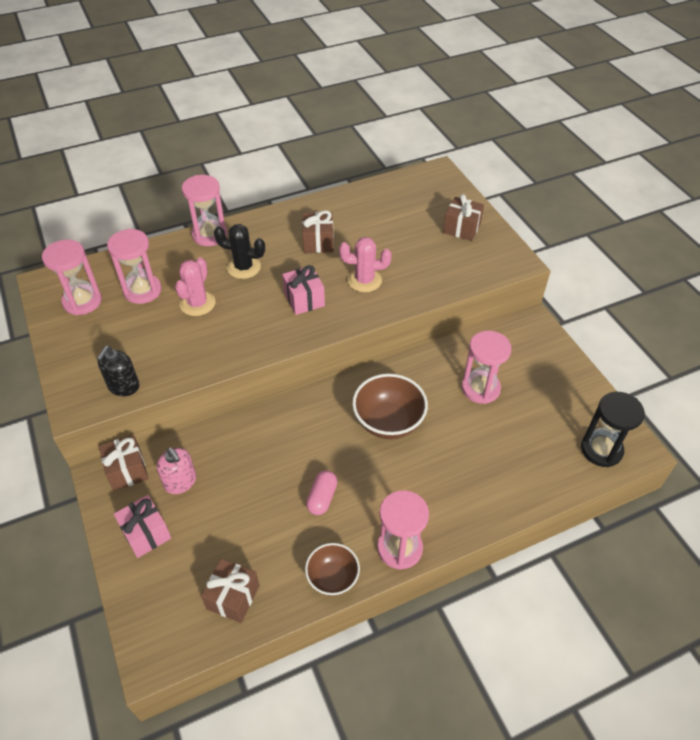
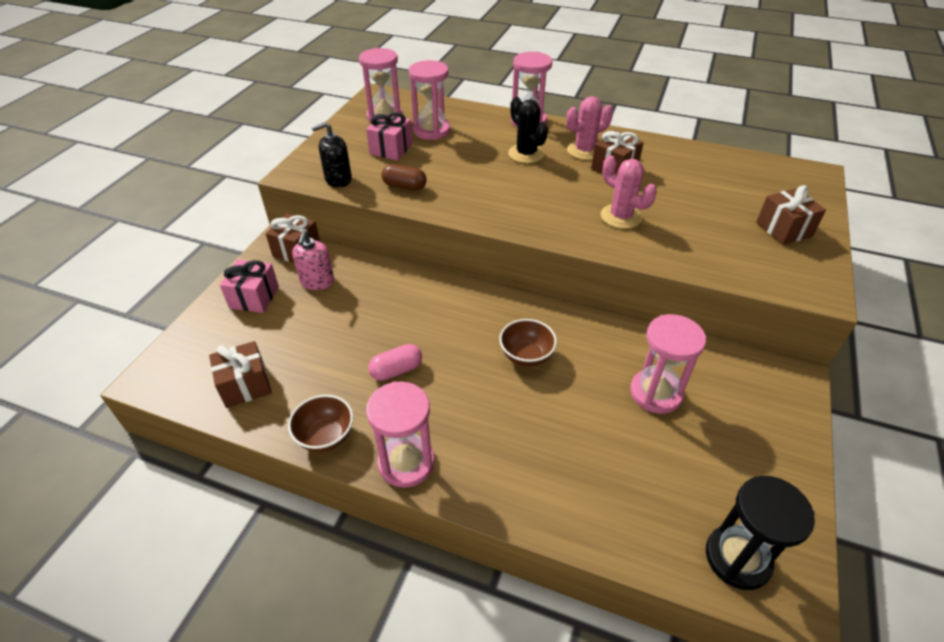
camera: 45 degrees right, 5 degrees down
pink cactus [175,257,216,316] -> pink cactus moved to [566,96,613,160]
pink gift [282,265,325,315] -> pink gift moved to [366,112,413,160]
brown bowl [352,374,428,439] -> brown bowl [499,319,557,367], size x0.63
none -> brown capsule [381,164,427,191]

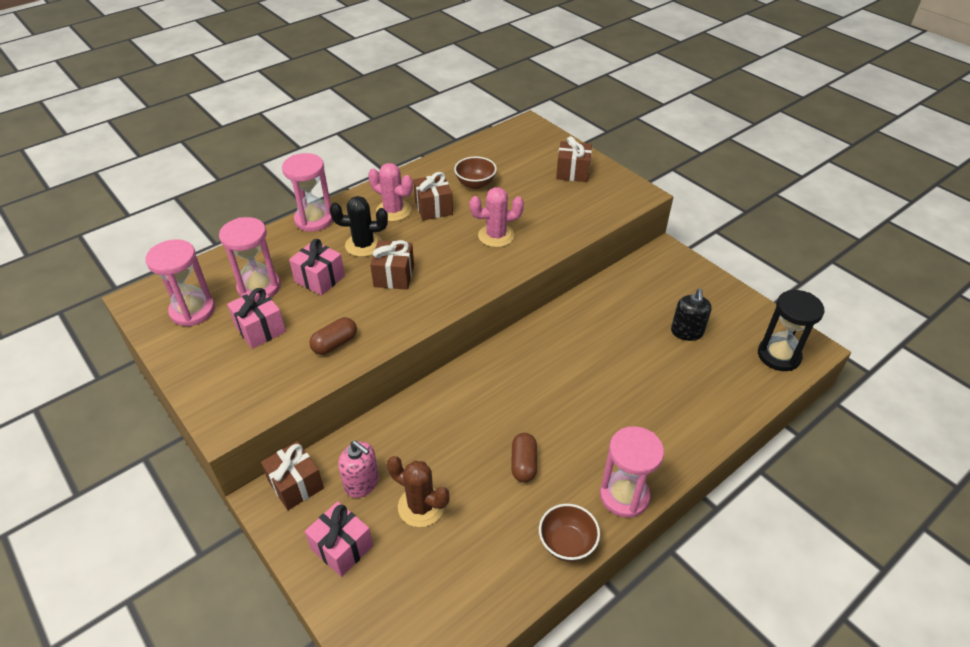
camera: 60 degrees left, 0 degrees up
brown gift [209,341,272,408] -> brown gift moved to [370,240,414,290]
black soap dispenser [311,122,352,188] -> black soap dispenser moved to [671,288,712,341]
pink capsule [368,344,422,381] -> brown capsule [511,433,537,482]
brown bowl [499,319,557,367] -> brown bowl moved to [454,156,497,189]
pink cactus [566,96,613,160] -> pink cactus turned 60 degrees counterclockwise [368,163,413,222]
pink hourglass [630,314,706,414] -> none
none -> pink gift [289,239,345,296]
none -> brown cactus [387,456,449,527]

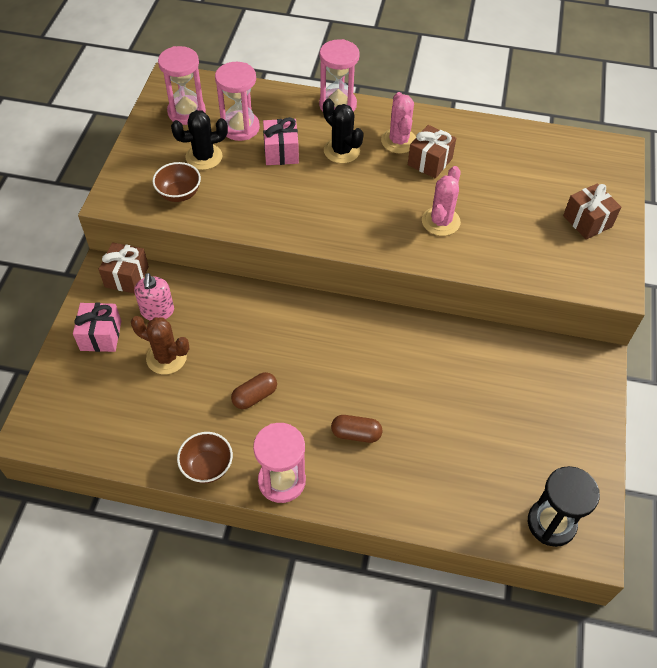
camera: 50 degrees right, 10 degrees up
pink gift [227,288,286,349] -> black cactus [171,110,228,170]
brown capsule [309,317,357,355] -> brown capsule moved to [331,415,382,443]
brown gift [370,240,414,290] -> none
brown cactus [387,456,449,527] -> brown cactus turned 60 degrees counterclockwise [131,316,189,374]
brown bowl [454,156,497,189] -> brown bowl moved to [153,162,201,202]
pink cactus [469,187,524,247] -> pink cactus turned 75 degrees clockwise [422,166,461,236]
black soap dispenser [671,288,712,341] -> none

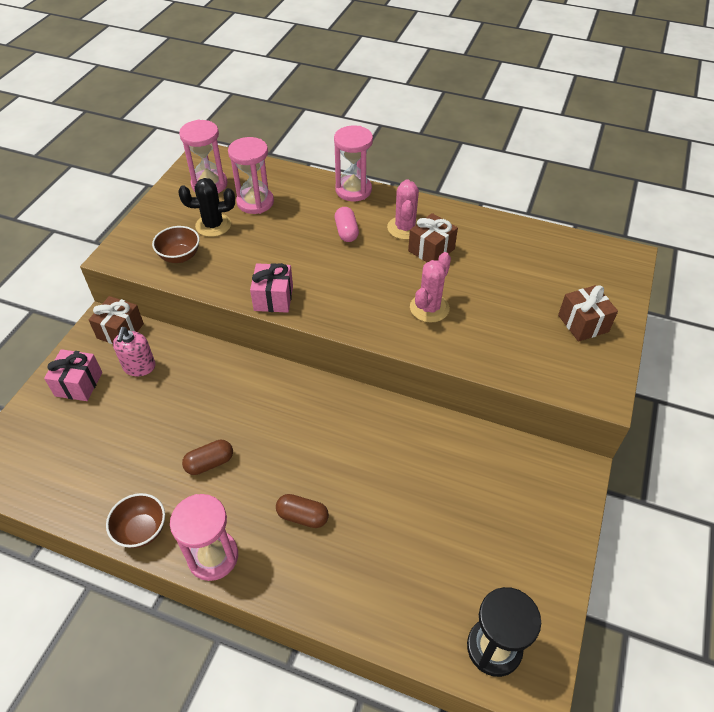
camera: 10 degrees right, 5 degrees down
brown cactus [131,316,189,374] -> none
pink gift [263,117,299,165] -> pink gift moved to [250,263,293,313]
black cactus [323,99,364,163] -> pink capsule [335,207,359,242]

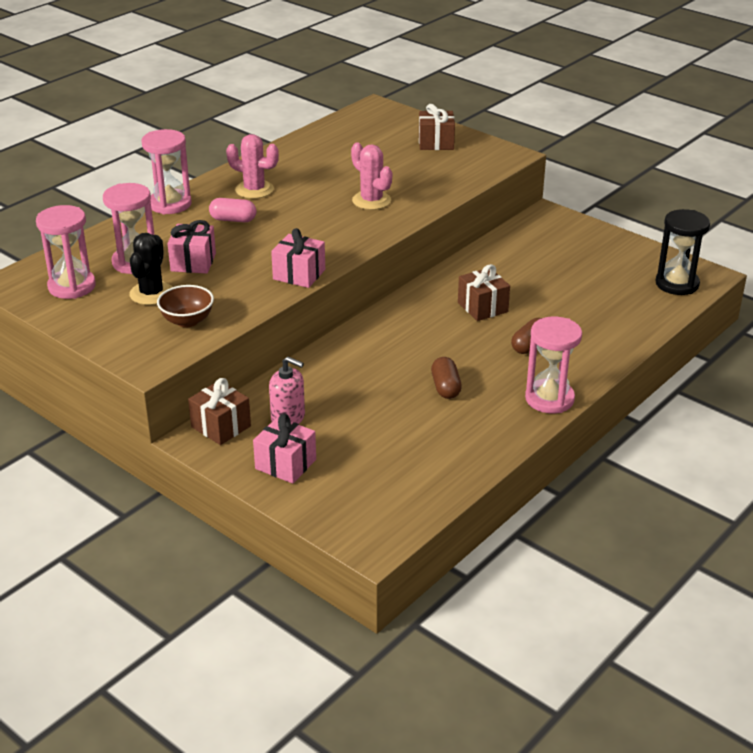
camera: 70 degrees left, 15 degrees down
brown bowl [106,493,165,548] -> none
brown gift [408,213,458,262] -> brown gift moved to [458,264,510,321]
none -> pink gift [167,220,216,274]

